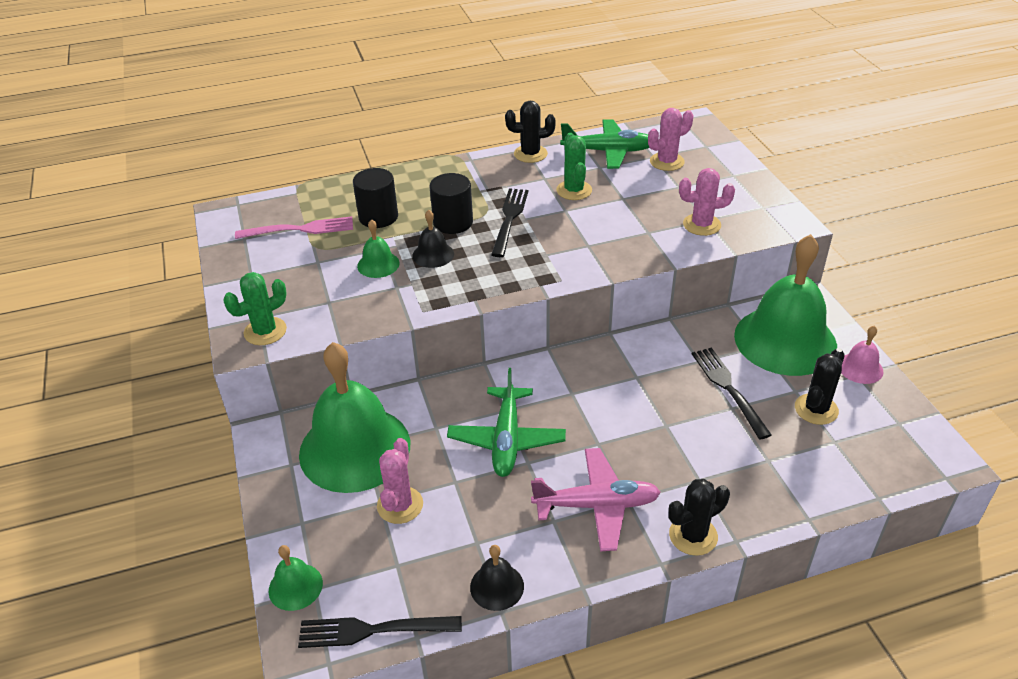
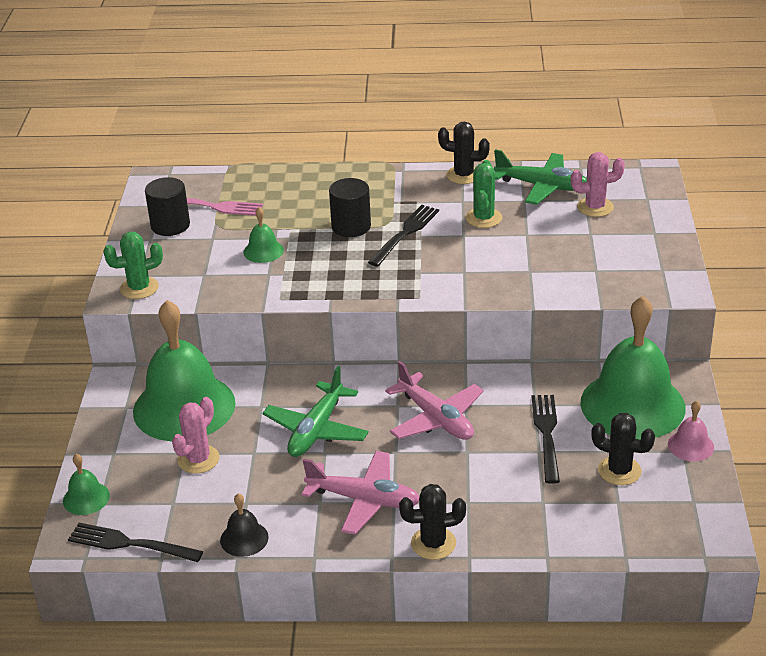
camera: 20 degrees right, 5 degrees down
black cylinder [353,168,398,228] -> black cylinder moved to [145,177,190,236]
black bell [412,210,454,268] -> none
pink cactus [679,168,735,236] -> none
black cactus [795,348,845,425] -> black cactus turned 60 degrees clockwise [591,413,655,485]
none -> pink plane [385,361,484,440]

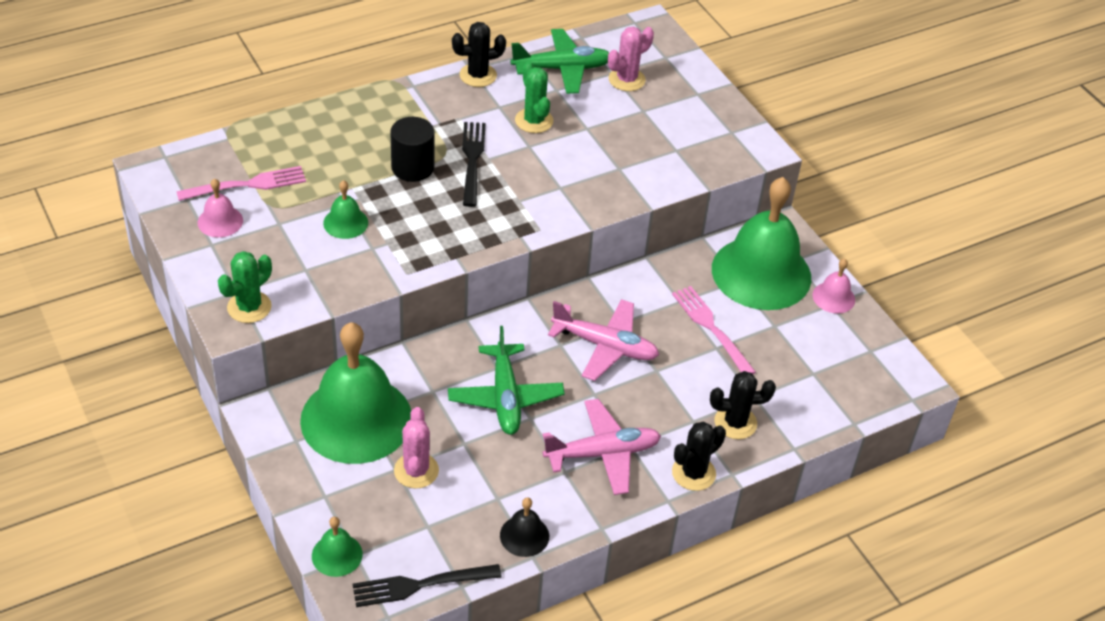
camera: 35 degrees left, 10 degrees up
black cylinder [145,177,190,236] -> pink bell [198,178,243,237]
black fork [531,395,560,484] -> pink fork [672,286,756,374]
black cactus [591,413,655,485] -> black cactus moved to [710,371,776,439]

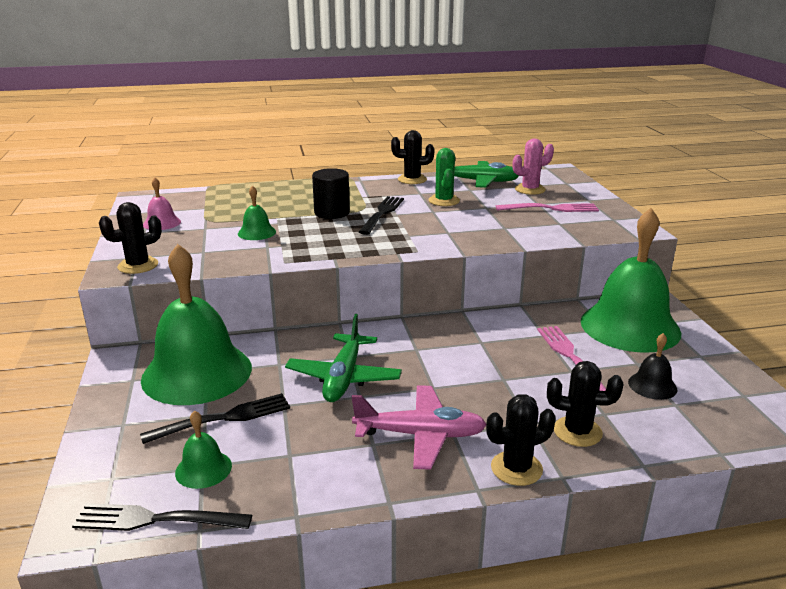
camera: 20 degrees right, 20 degrees down
pink fork [176,166,306,201] -> pink fork moved to [496,203,599,212]
green cactus [218,251,272,323] -> black cactus [99,202,162,274]
green bell [312,517,363,577] -> green bell moved to [175,411,232,489]
pink cactus [394,407,439,489] -> black fork [140,393,290,444]
black bell [500,498,549,557] -> black bell moved to [628,333,677,400]
pink plane [548,299,659,381] -> none
pink bell [812,259,855,314] -> none

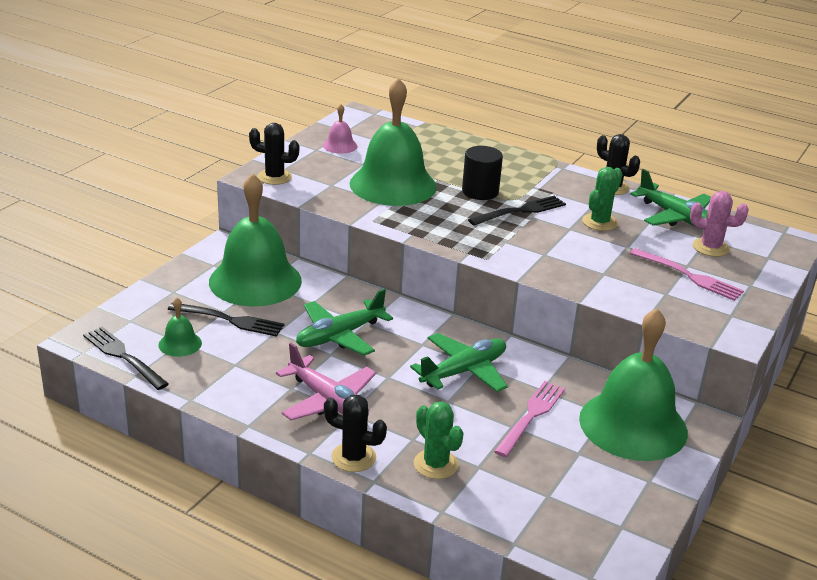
camera: 40 degrees right, 5 degrees up
green bell [238,185,276,240] -> green bell [350,78,437,206], size x2.36
black cactus [547,361,623,447] -> green cactus [414,402,464,479]
black bell [628,333,677,400] -> none
none -> green plane [410,333,508,392]

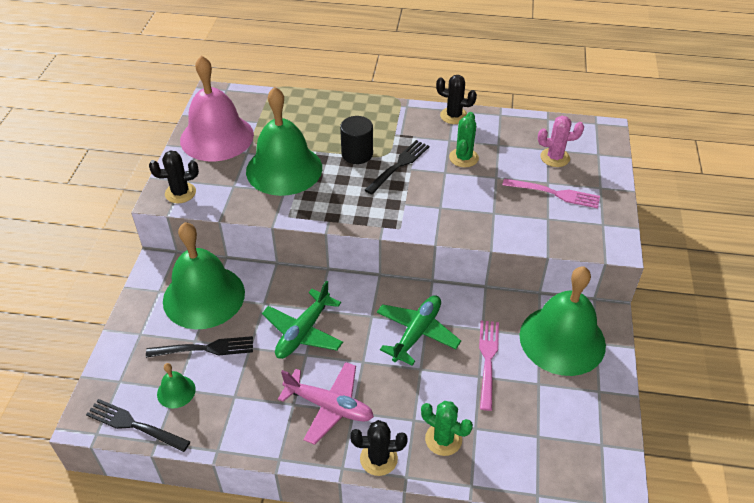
camera: 20 degrees left, 15 degrees up
pink bell [323,104,357,154] -> pink bell [180,55,254,161], size x2.36
green plane [630,169,711,226] -> none

